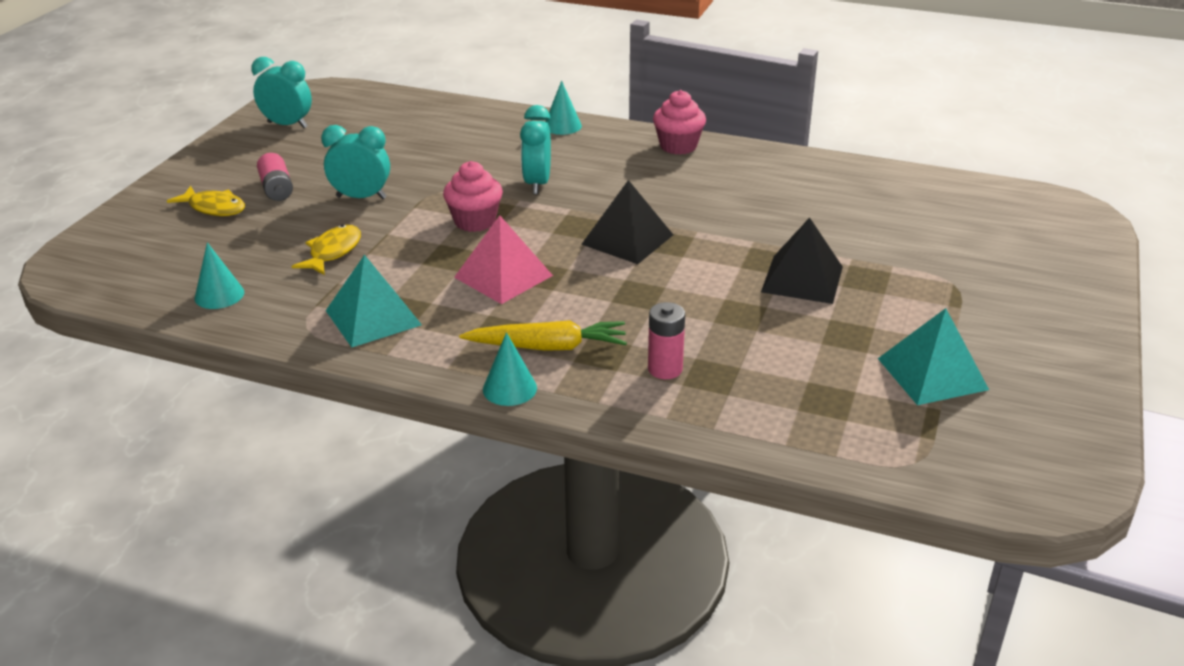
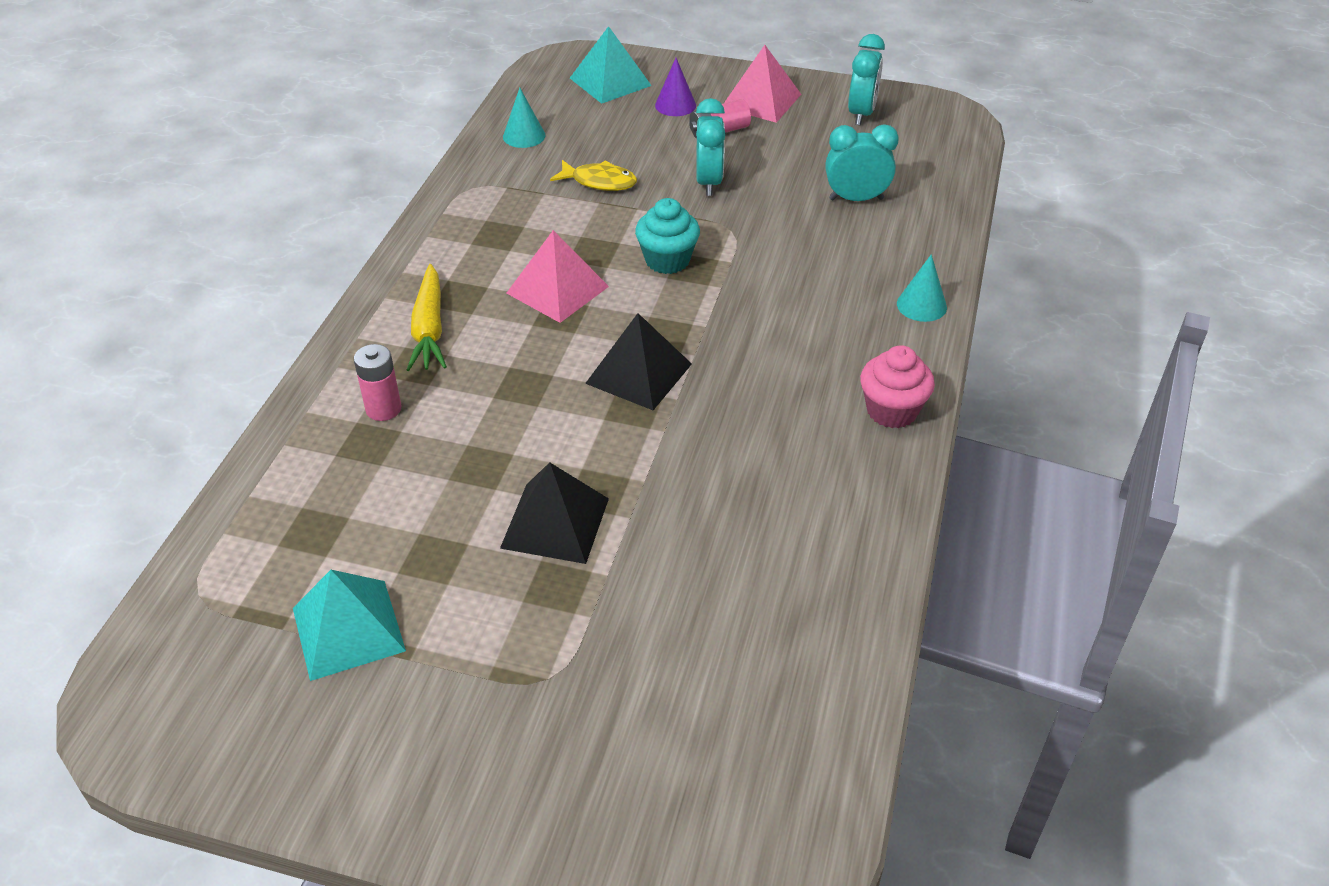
camera: 85 degrees right, 10 degrees up
yellow fish [167,186,245,216] -> purple cone [655,58,696,116]
turquoise pyramid [326,255,422,347] -> turquoise pyramid moved to [570,26,652,104]
pink cupcake [443,161,503,232] -> turquoise cupcake [635,198,700,274]
turquoise cone [483,332,537,406] -> none
turquoise clock [520,105,551,194] -> turquoise clock moved to [826,124,899,201]
none -> pink pyramid [724,45,801,123]

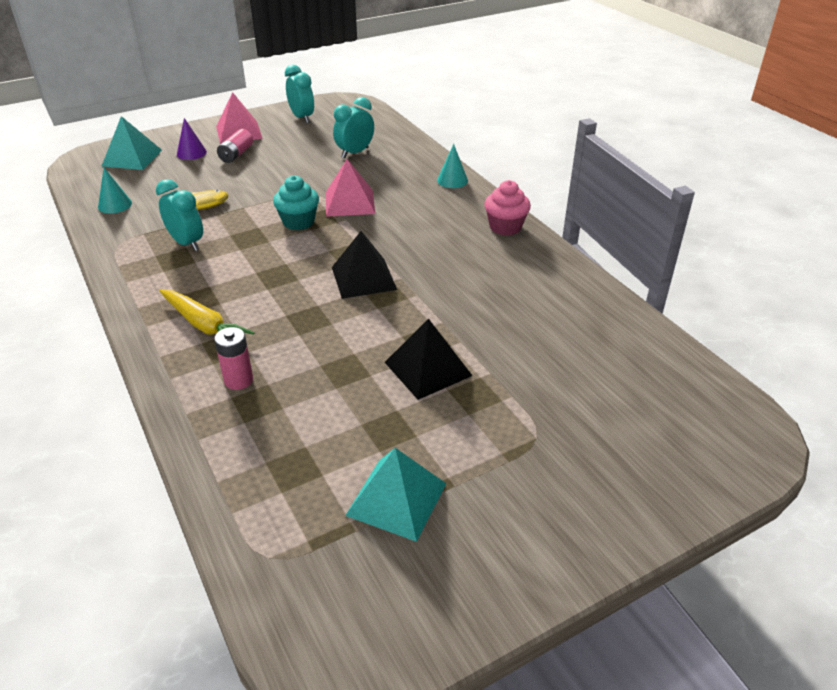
camera: 45 degrees left, 5 degrees down
pink pyramid [507,230,609,323] -> pink pyramid moved to [326,159,375,217]
turquoise clock [696,98,726,196] -> turquoise clock moved to [156,179,203,251]

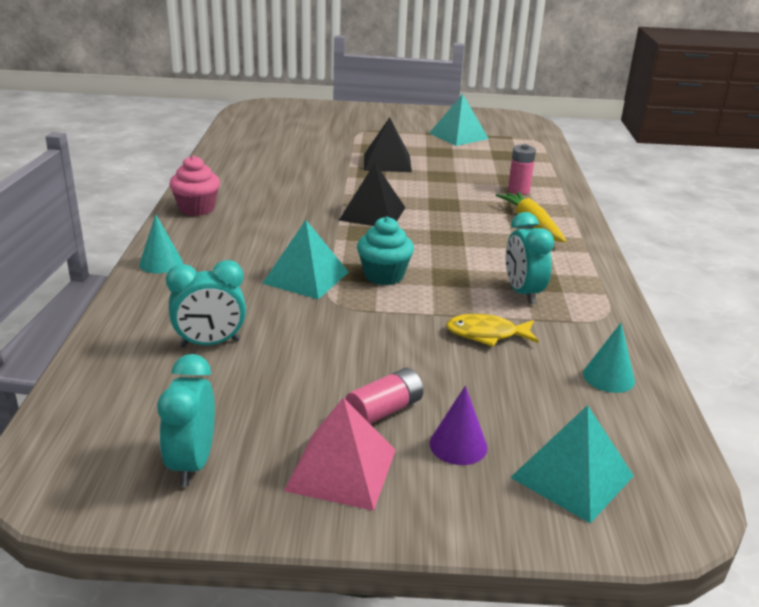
camera: 150 degrees left, 10 degrees down
pink pyramid [326,159,375,217] -> turquoise pyramid [262,220,349,299]

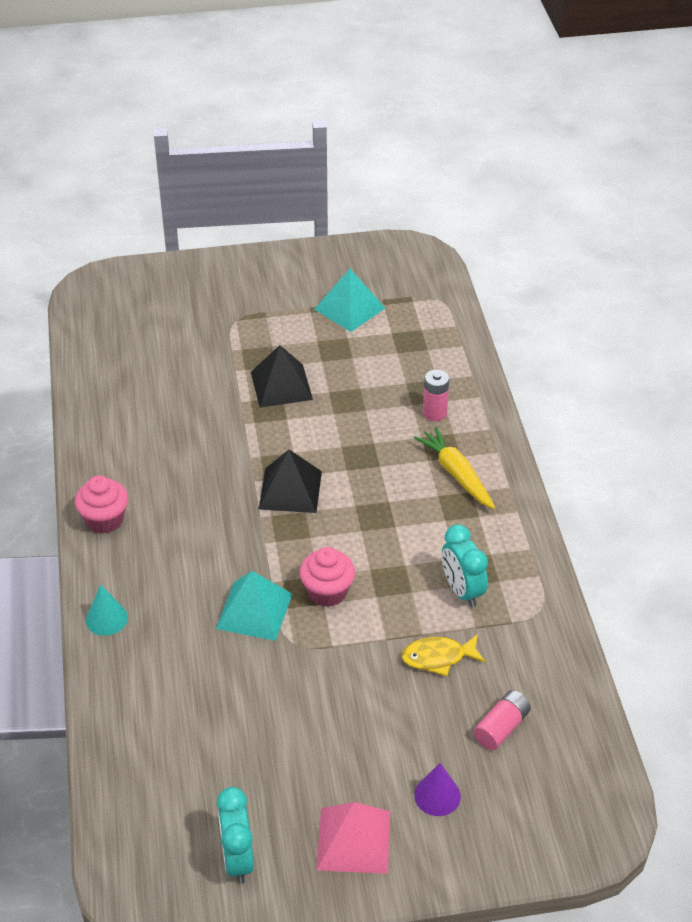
camera: 10 degrees left, 15 degrees up
turquoise clock [166,260,246,347] -> none
pink battery [346,368,424,424] -> pink battery moved to [473,690,531,750]
turquoise cupcake [357,217,414,285] -> pink cupcake [300,547,355,607]
turquoise pyramid [510,405,634,523] -> none
turquoise cone [583,323,635,393] -> none

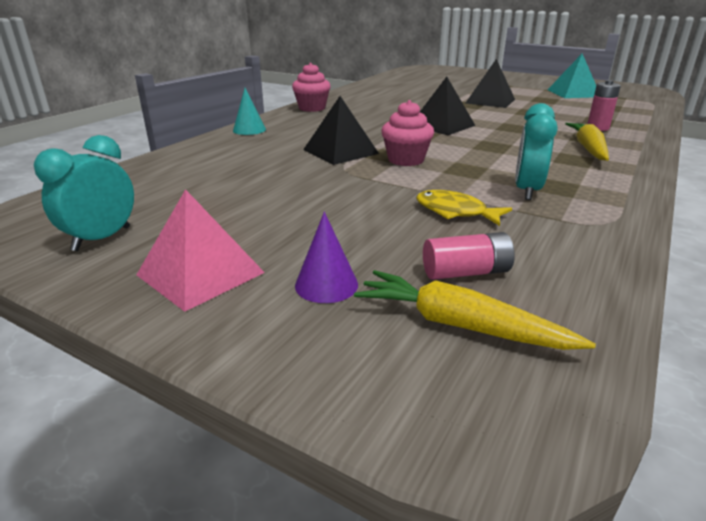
camera: 40 degrees right, 15 degrees down
turquoise pyramid [216,571,292,641] -> black pyramid [303,96,379,165]
none -> yellow carrot [354,270,596,350]

